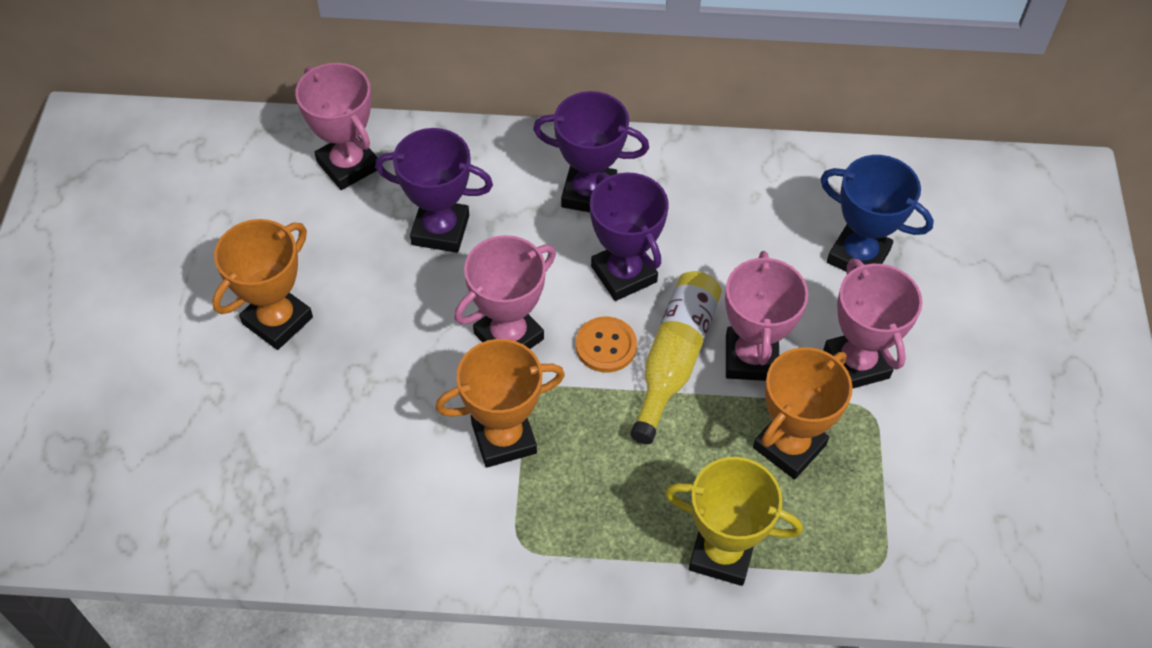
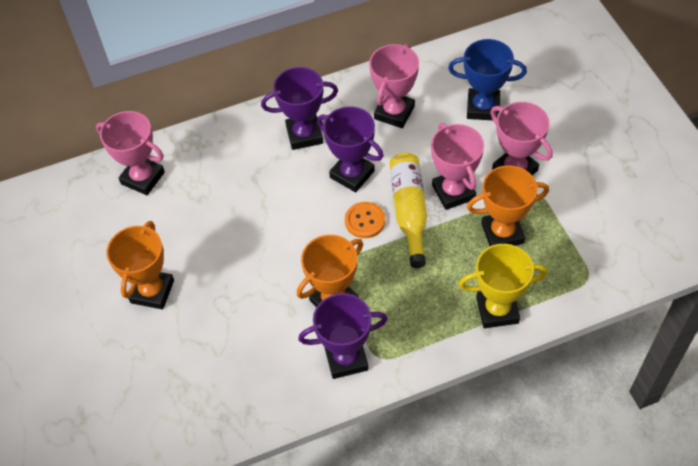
camera: 20 degrees left, 0 degrees up
purple trophy [375,128,493,253] -> purple trophy moved to [298,293,388,379]
pink trophy [454,235,556,349] -> pink trophy moved to [369,44,419,128]
orange trophy [753,347,853,479] -> orange trophy turned 60 degrees clockwise [467,165,549,246]

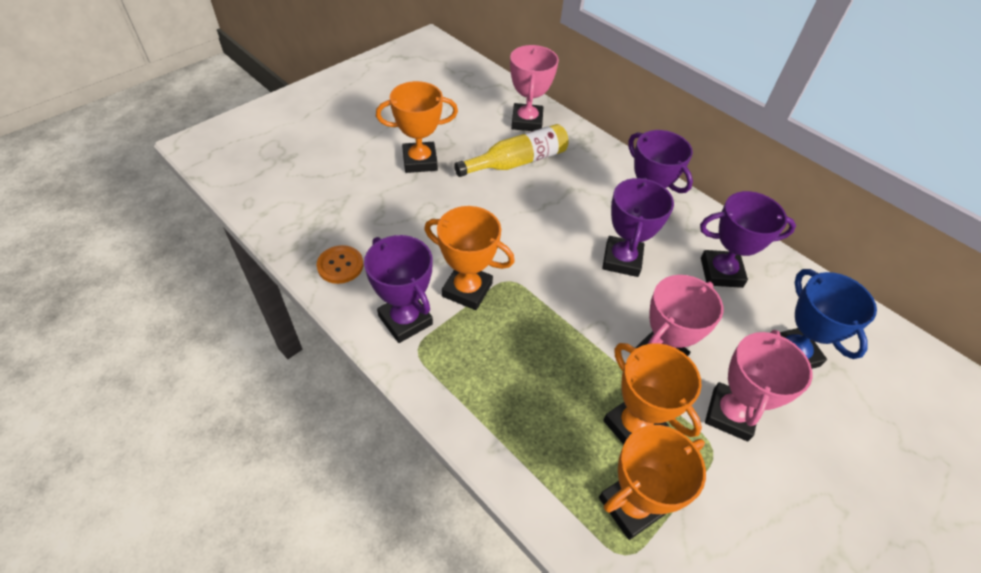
camera: 60 degrees right, 5 degrees down
orange button [345,202,385,238] -> orange button moved to [317,245,363,284]
pink trophy [369,44,419,128] -> purple trophy [700,191,796,288]
yellow bottle [390,152,427,268] -> yellow bottle moved to [454,124,568,177]
yellow trophy [459,244,547,328] -> none
none -> orange trophy [599,425,706,540]

